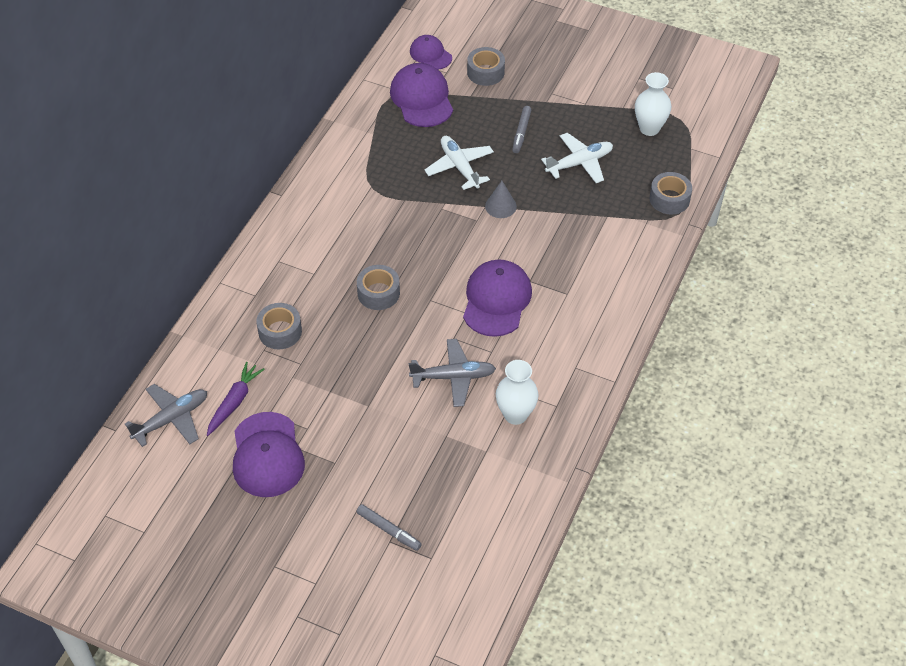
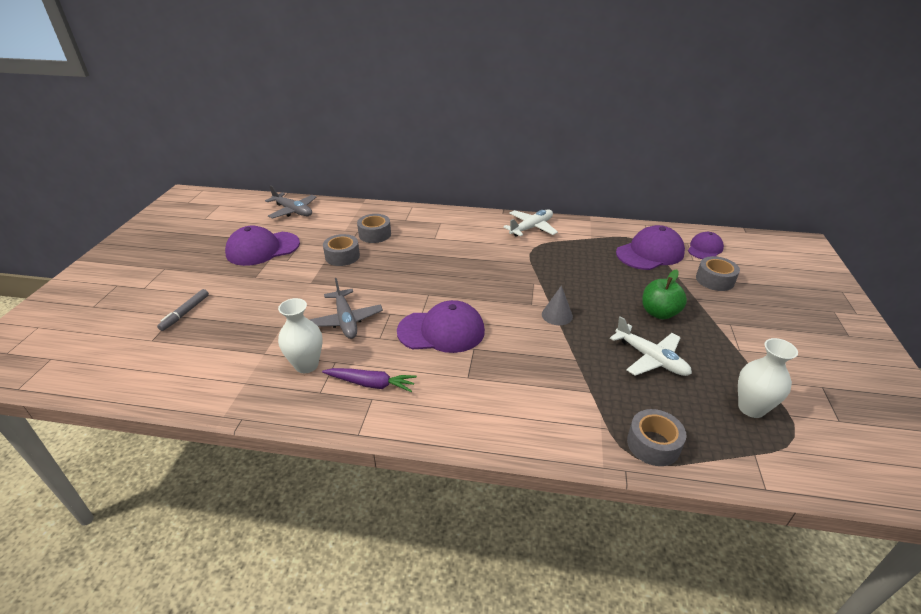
camera: 75 degrees right, 15 degrees down
purple carrot [207,362,265,436] -> purple carrot moved to [322,368,417,392]
grey tape [357,265,400,310] -> grey tape moved to [323,234,360,266]
white plane [424,136,494,190] -> white plane moved to [503,209,558,237]
grey marker [512,106,531,153] -> green apple [642,269,687,319]

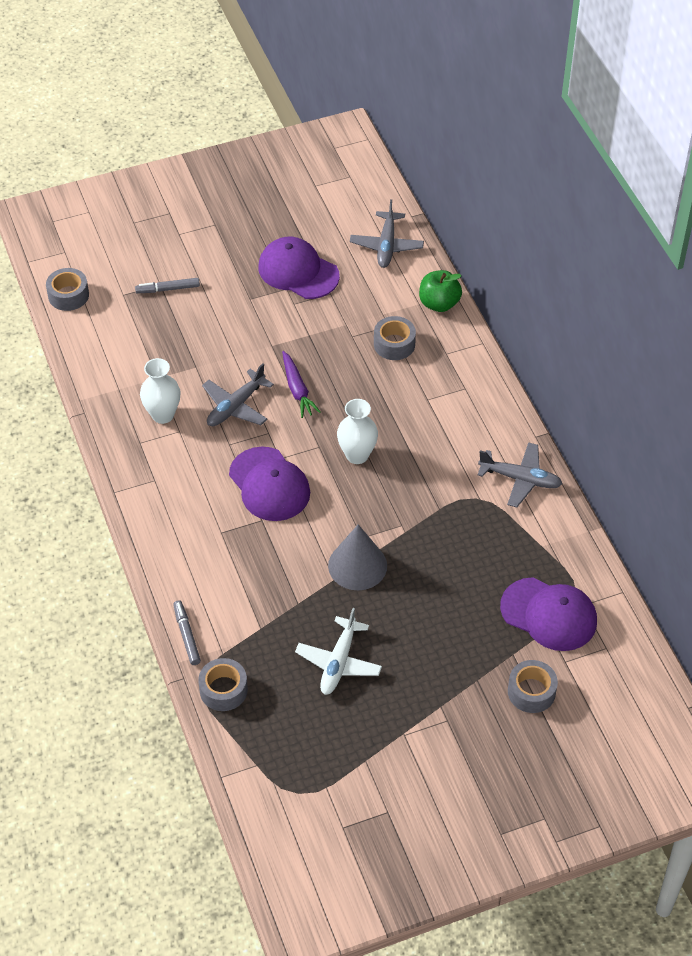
camera: 60 degrees right, 15 degrees up
purple carrot [322,368,417,392] -> purple carrot moved to [282,351,321,418]
grey tape [323,234,360,266] -> grey tape moved to [46,268,89,311]
white plane [503,209,558,237] -> grey plane [478,442,563,507]
grey cone [542,285,573,325] -> grey cone [328,524,387,590], size x1.66
green apple [642,269,687,319] -> green apple moved to [419,270,462,312]
purple cap [688,232,724,259] -> none
white vase [738,338,798,418] -> white vase moved to [337,399,378,464]
none -> grey marker [173,600,201,665]

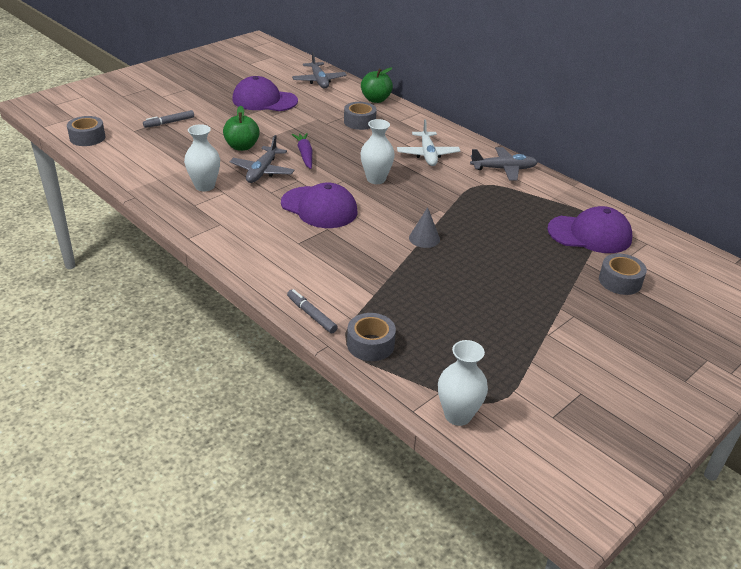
camera: 25 degrees left, 15 degrees down
purple carrot [282,351,321,418] -> purple carrot turned 150 degrees counterclockwise [292,133,312,169]
white plane [295,608,382,695] -> white plane moved to [397,119,460,166]
grey cone [328,524,387,590] -> grey cone [409,207,440,248], size x0.60
none -> green apple [223,106,260,151]
none -> white vase [438,340,488,426]

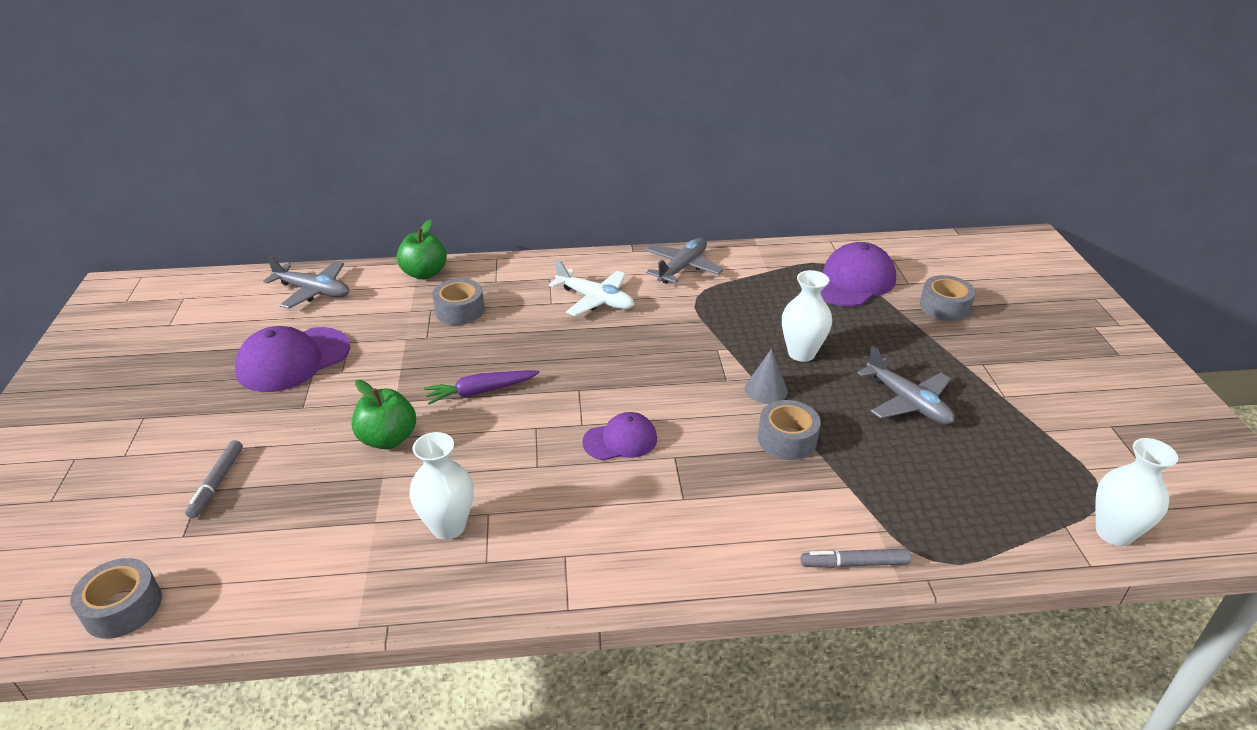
camera: 50 degrees left, 0 degrees up
grey plane [229,135,295,183] -> grey plane moved to [857,346,955,424]
purple cap [281,183,358,228] -> purple cap [582,412,657,460], size x0.60
purple carrot [292,133,312,169] -> purple carrot turned 45 degrees counterclockwise [424,370,540,405]
grey tape [347,313,396,361] -> grey tape moved to [758,400,821,460]
white vase [360,119,395,184] -> white vase moved to [782,270,832,362]

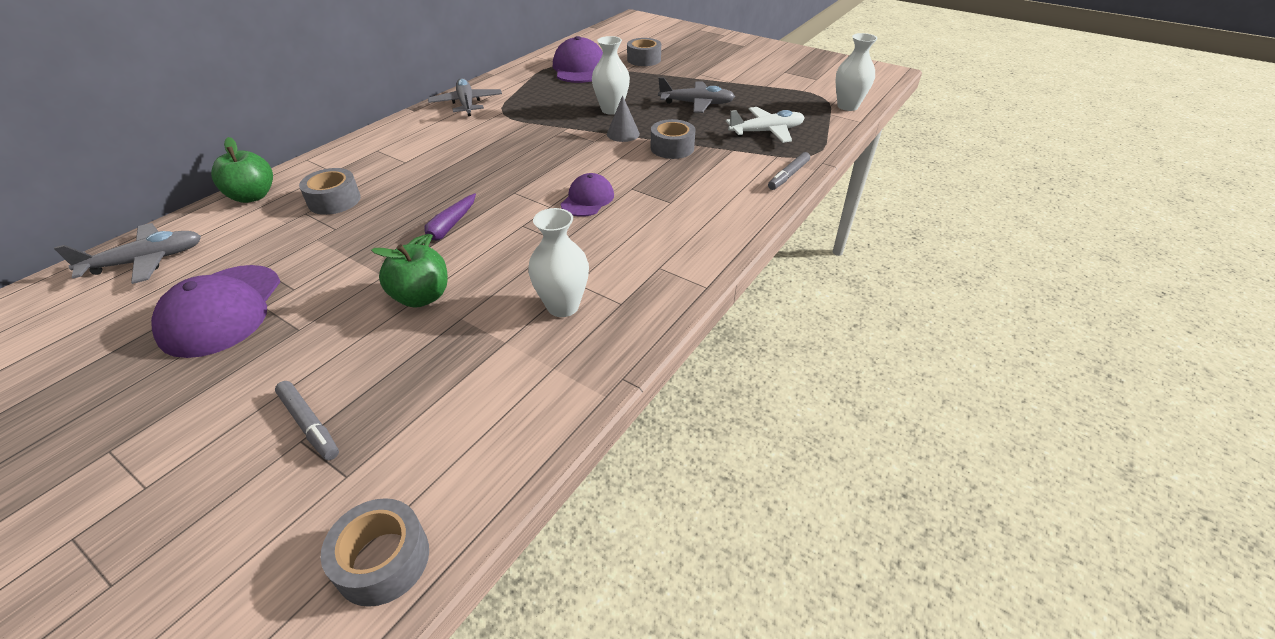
camera: 50 degrees left, 5 degrees up
white plane [549,259,634,316] -> white plane moved to [726,107,805,143]

